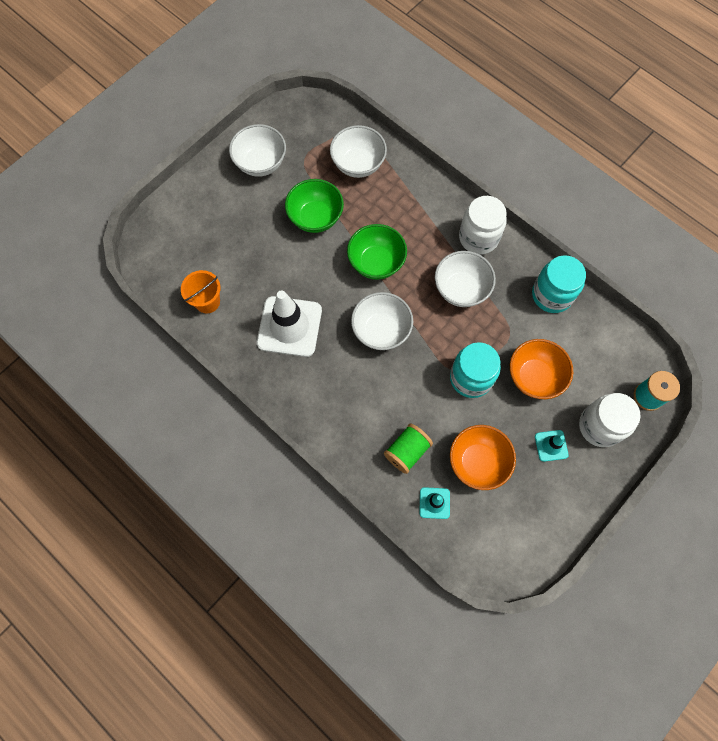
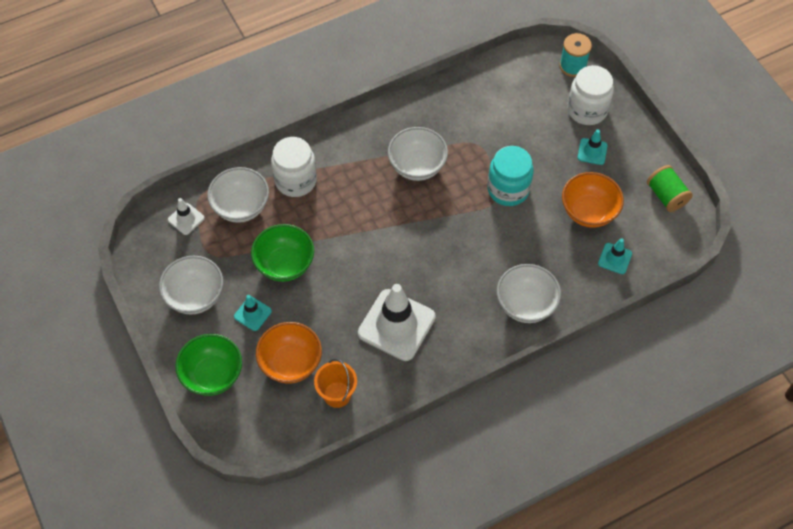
camera: 70 degrees left, 10 degrees down
green bowl [347,224,407,280] -> green bowl moved to [175,334,242,396]
white bowl [351,292,413,350] -> white bowl moved to [497,264,561,323]
green spool [384,424,433,474] -> green spool moved to [647,165,693,212]
white jar [459,196,507,255] -> white jar moved to [271,137,317,197]
orange bowl [510,339,573,399] -> orange bowl moved to [256,322,322,384]
turquoise jar [532,255,586,313] -> none
none -> white traffic cone [168,198,205,235]
none -> turquoise traffic cone [234,295,272,331]

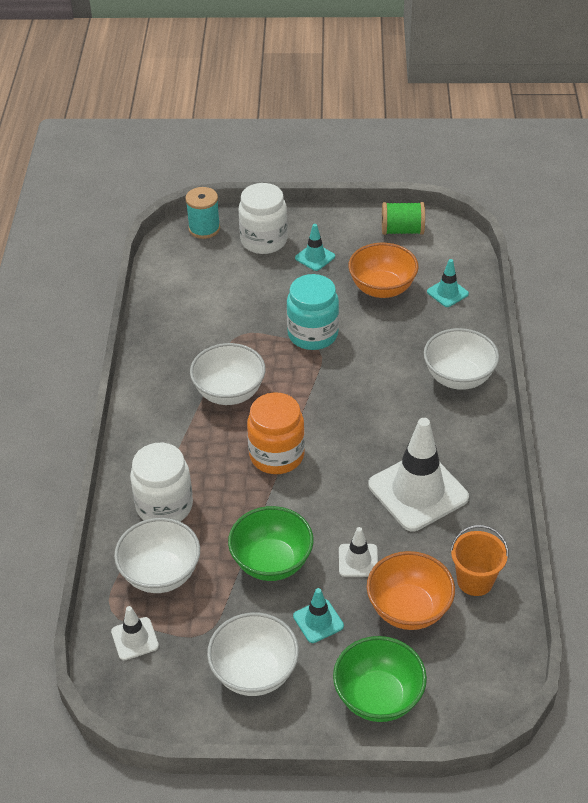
camera: 60 degrees left, 15 degrees down
none -> orange jar [247,392,305,474]
none -> white traffic cone [339,527,378,577]

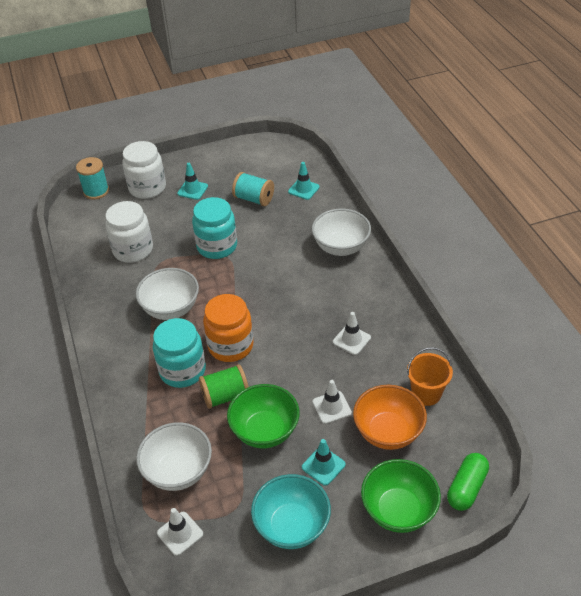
camera: 20 degrees left, 0 degrees up
white jar [130,443,193,521] -> white jar moved to [105,201,153,263]
white bowl [207,612,299,696] -> turquoise bowl [251,474,331,549]
orange bowl [348,243,419,298] -> turquoise spool [232,172,274,206]
white traffic cone [368,418,469,531] -> white traffic cone [333,312,371,355], size x0.48
green spool [382,202,425,235] -> green spool moved to [199,364,249,409]
none -> turquoise jar [153,318,206,388]
none -> green capsule [447,453,489,511]

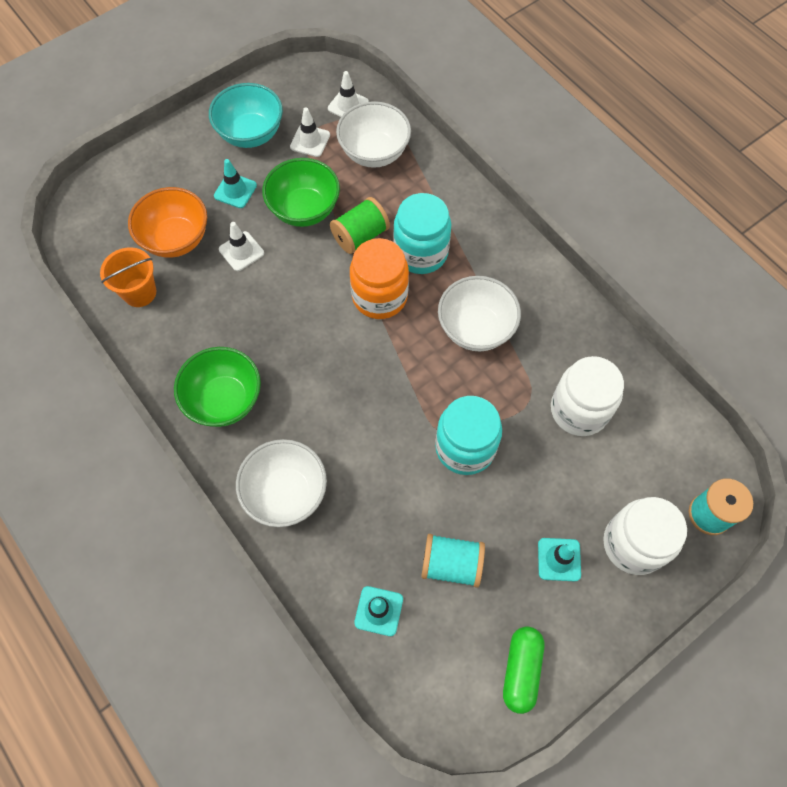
camera: 160 degrees right, 20 degrees up
white traffic cone [333,312,371,355] -> white traffic cone moved to [290,107,330,157]
green bowl [361,459,441,533] -> green bowl moved to [174,347,261,427]
green capsule [447,453,489,511] -> green capsule moved to [503,626,544,714]

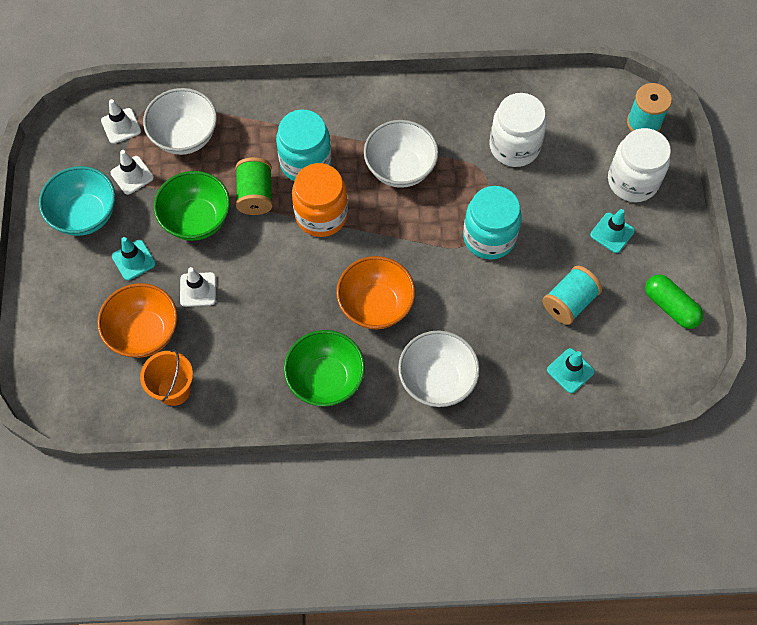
camera: 55 degrees left, 0 degrees up
none -> orange bowl [336,256,415,329]

